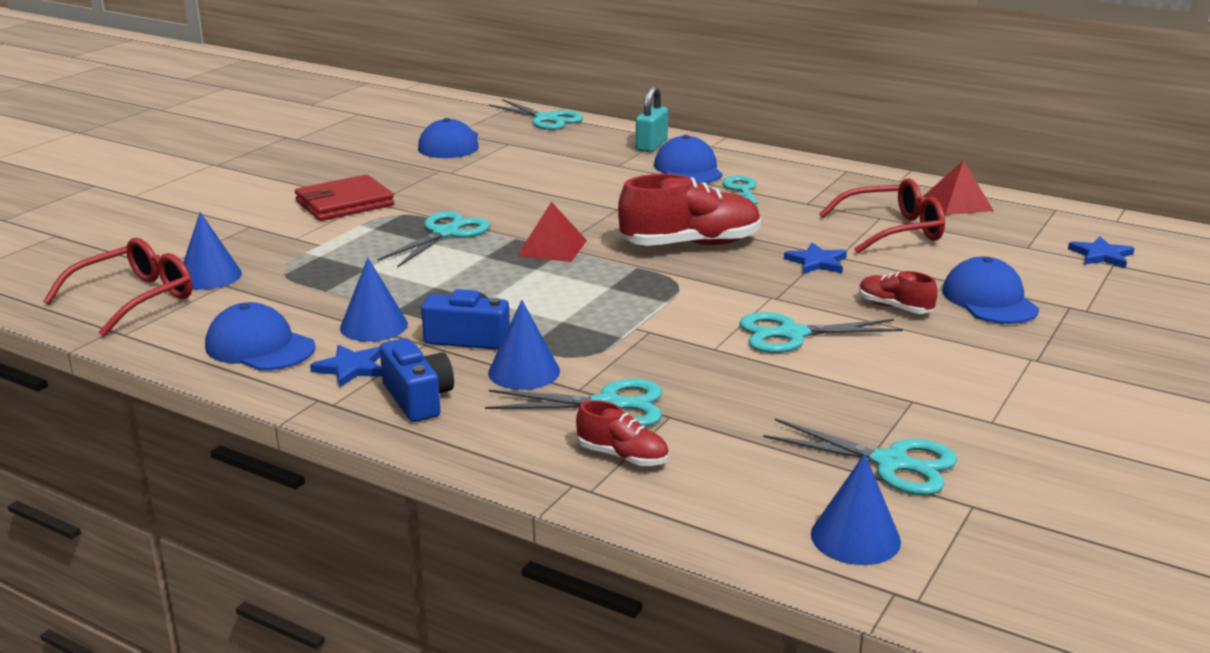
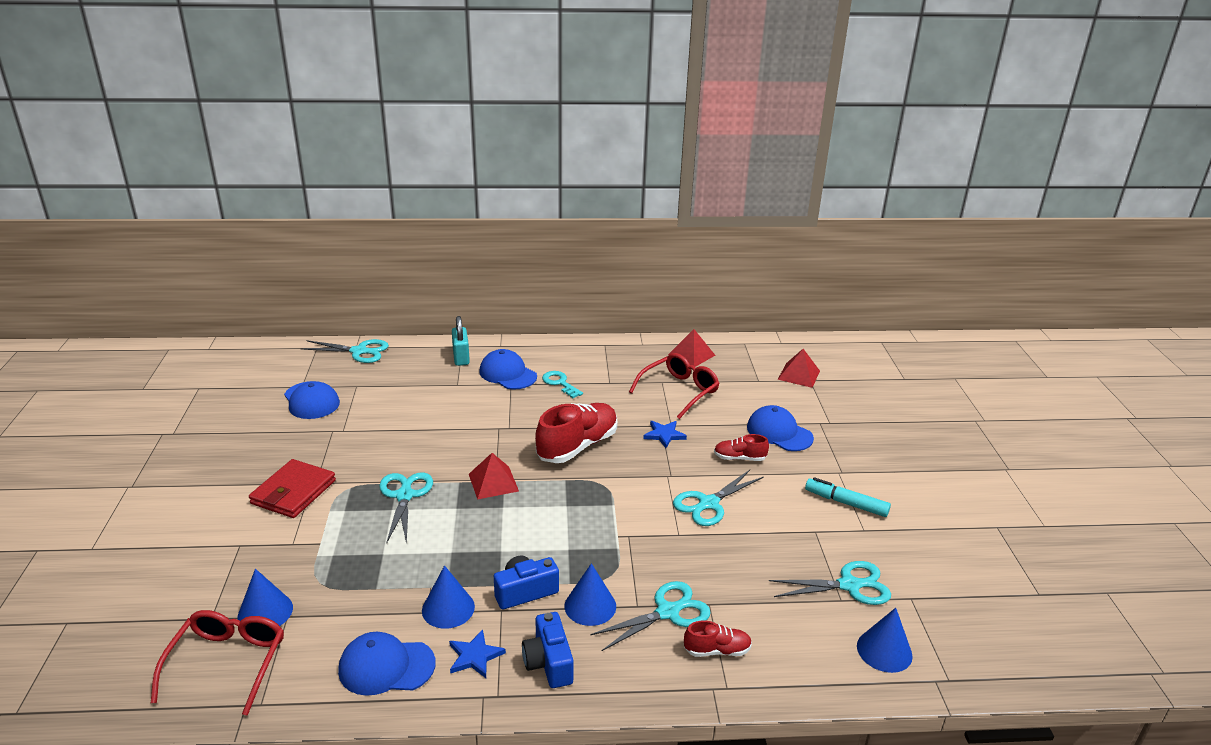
camera: 35 degrees left, 5 degrees up
blue camera [380,338,454,422] -> blue camera turned 135 degrees counterclockwise [522,612,574,688]
blue star [1068,236,1135,268] -> red pyramid [778,349,820,388]
none -> turquoise marker [805,477,891,517]

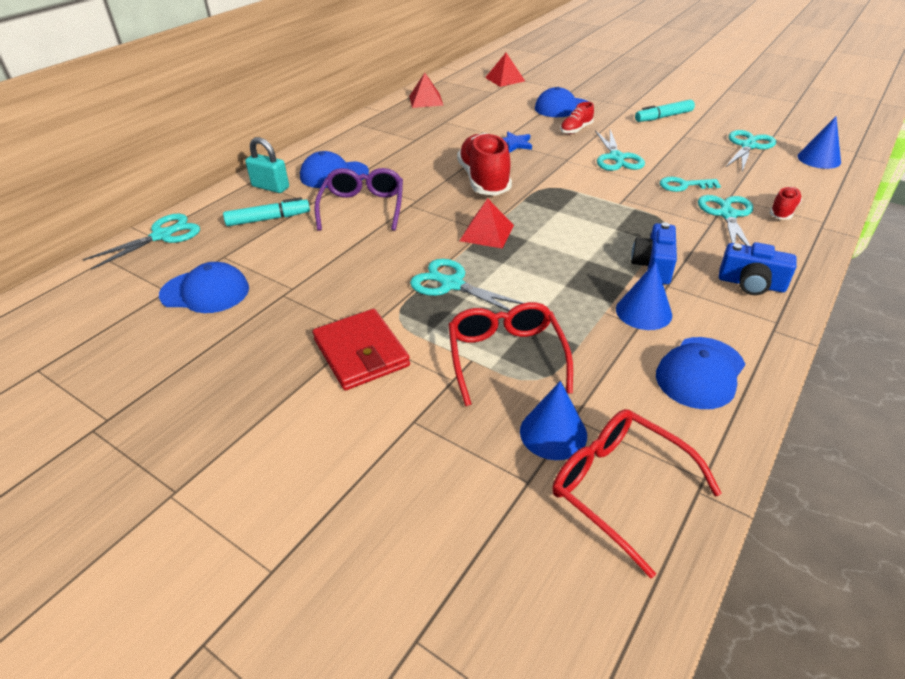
camera: 50 degrees left, 10 degrees up
blue star [449,629,506,678] -> none
turquoise key [542,371,583,398] -> turquoise key moved to [659,177,721,192]
blue cone [565,563,616,626] -> none
red glasses [629,353,720,419] -> red glasses moved to [448,302,573,406]
none -> turquoise marker [223,197,310,226]
none -> purple glasses [314,168,403,231]

